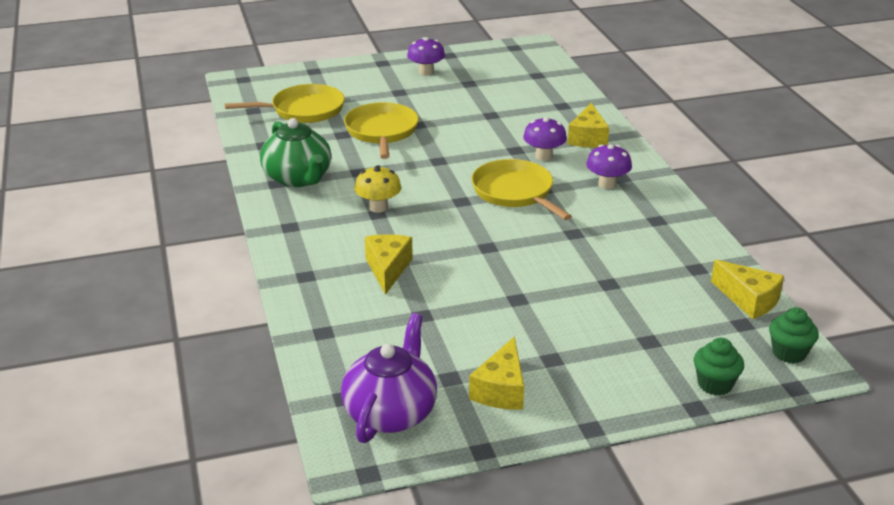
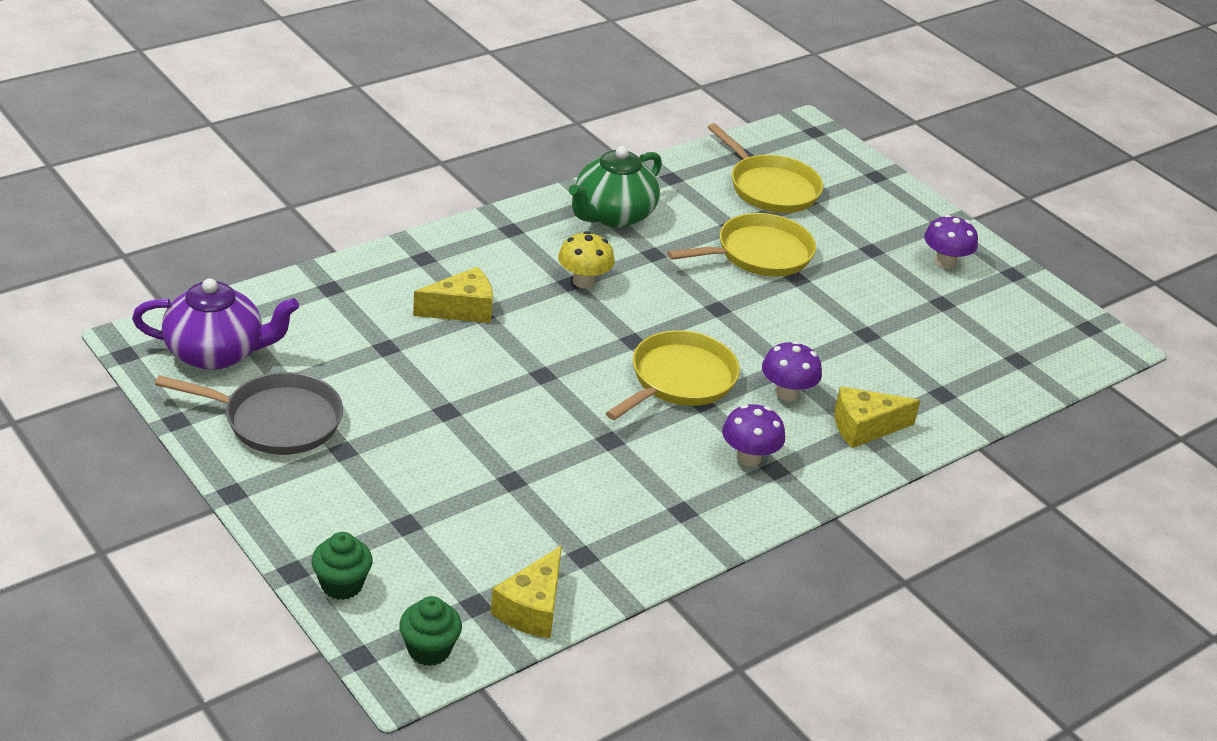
camera: 65 degrees right, 5 degrees up
yellow cheese [469,336,524,410] -> grey pan [155,372,343,455]

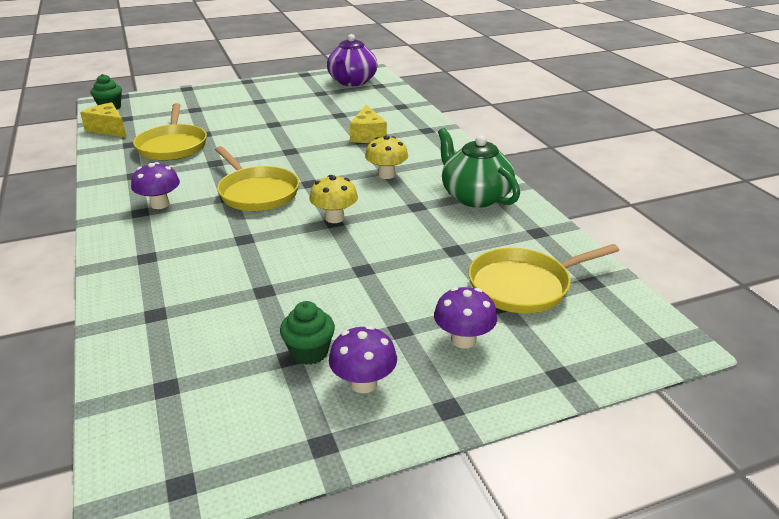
camera: 110 degrees right, 5 degrees down
grey pan [155,372,343,455] -> none
green cupcake [312,532,373,600] -> green cupcake moved to [280,301,335,365]
yellow pan [667,213,816,277] -> yellow pan moved to [133,103,207,161]
purple mushroom [762,341,822,401] -> purple mushroom moved to [434,287,497,348]
yellow cheese [834,386,921,448] -> none
none -> yellow mushroom [310,175,358,223]

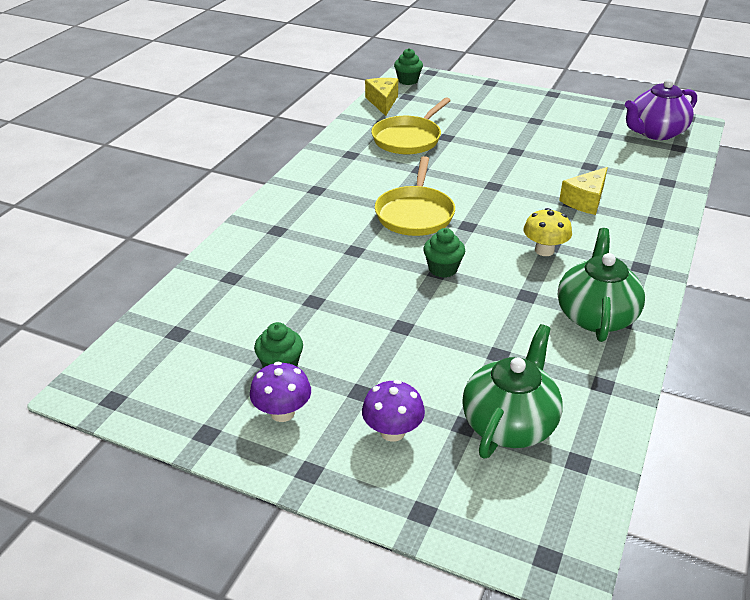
camera: 45 degrees right, 5 degrees up
purple mushroom [131,162,180,209] -> none
yellow mushroom [310,175,358,223] -> green cupcake [423,228,465,278]
yellow pan [468,244,619,313] -> green teapot [462,324,563,459]

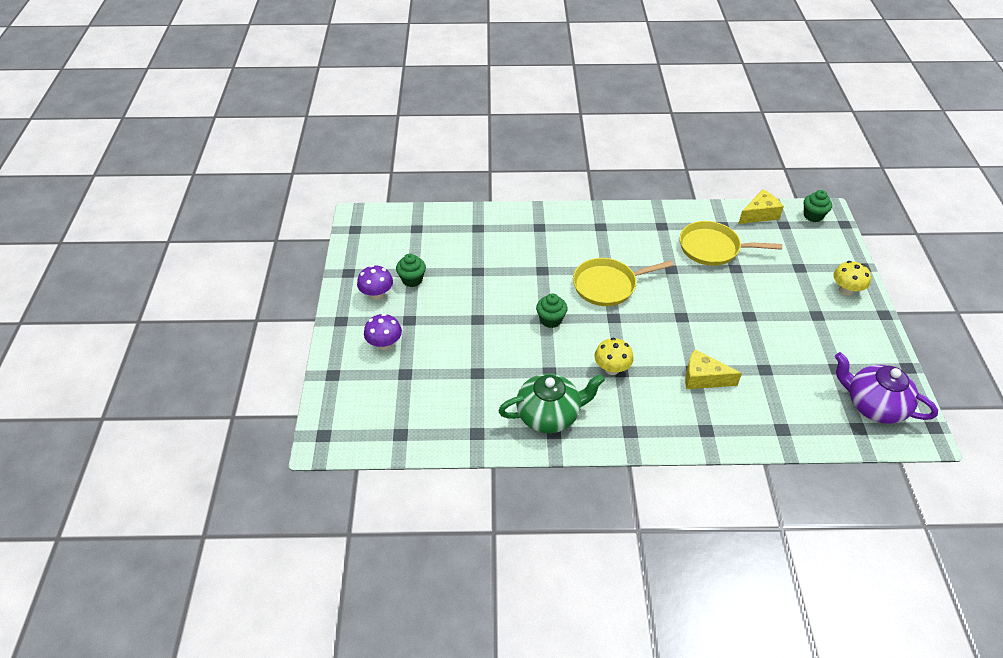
camera: 65 degrees right, 10 degrees up
green teapot [462,324,563,459] -> none
none -> yellow mushroom [833,261,871,296]

